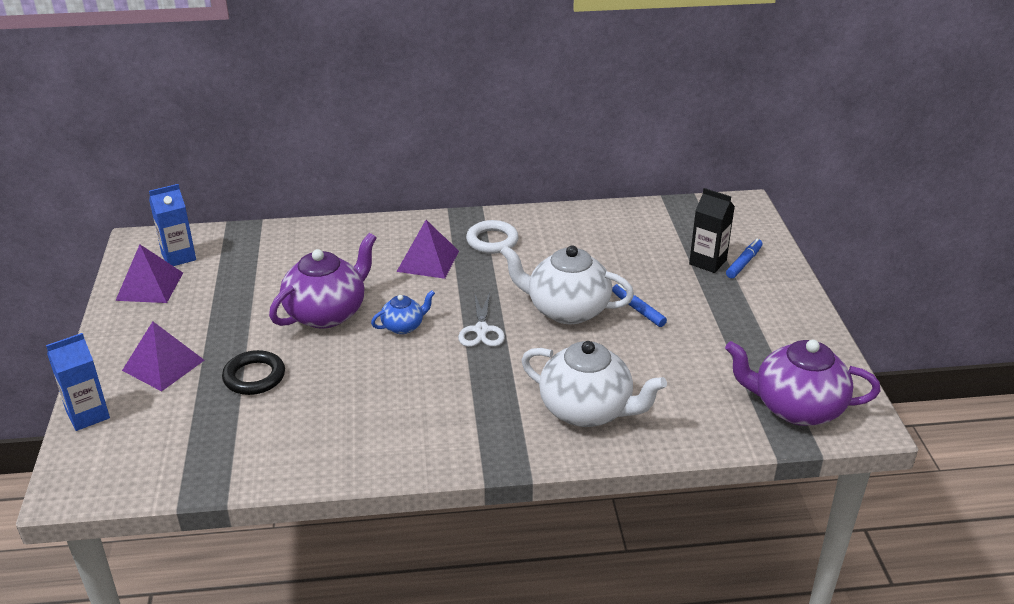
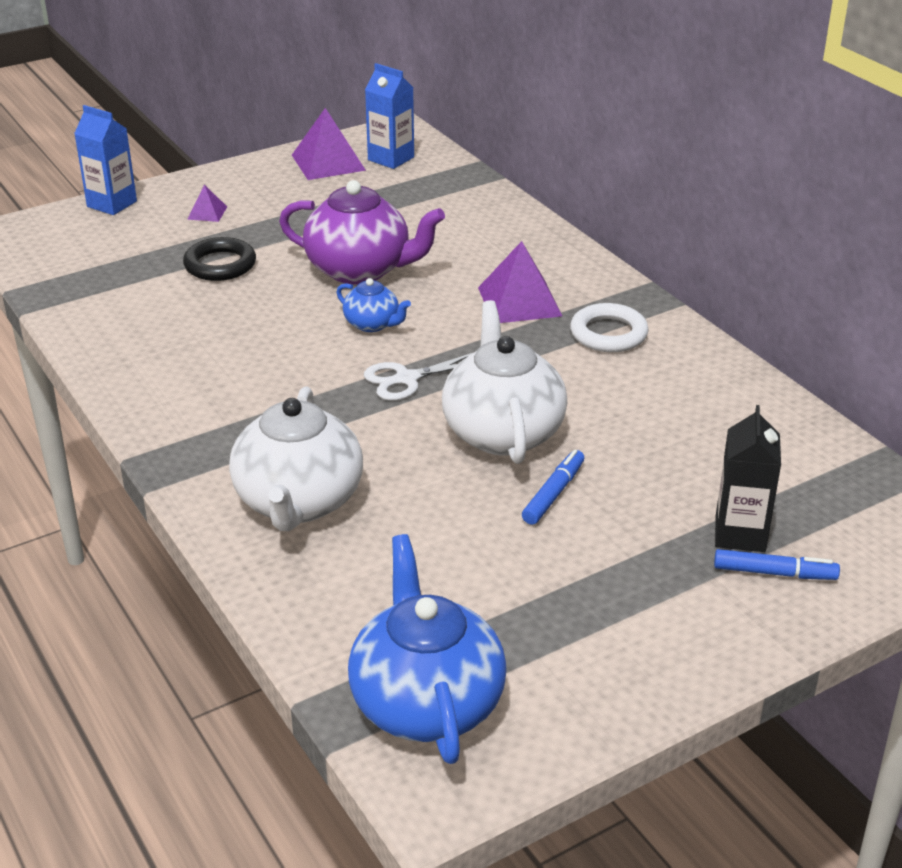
camera: 65 degrees right, 0 degrees up
purple pyramid [122,321,204,391] -> purple pyramid [187,185,227,222], size x0.51
purple teapot [725,340,880,426] -> blue teapot [348,534,507,764]

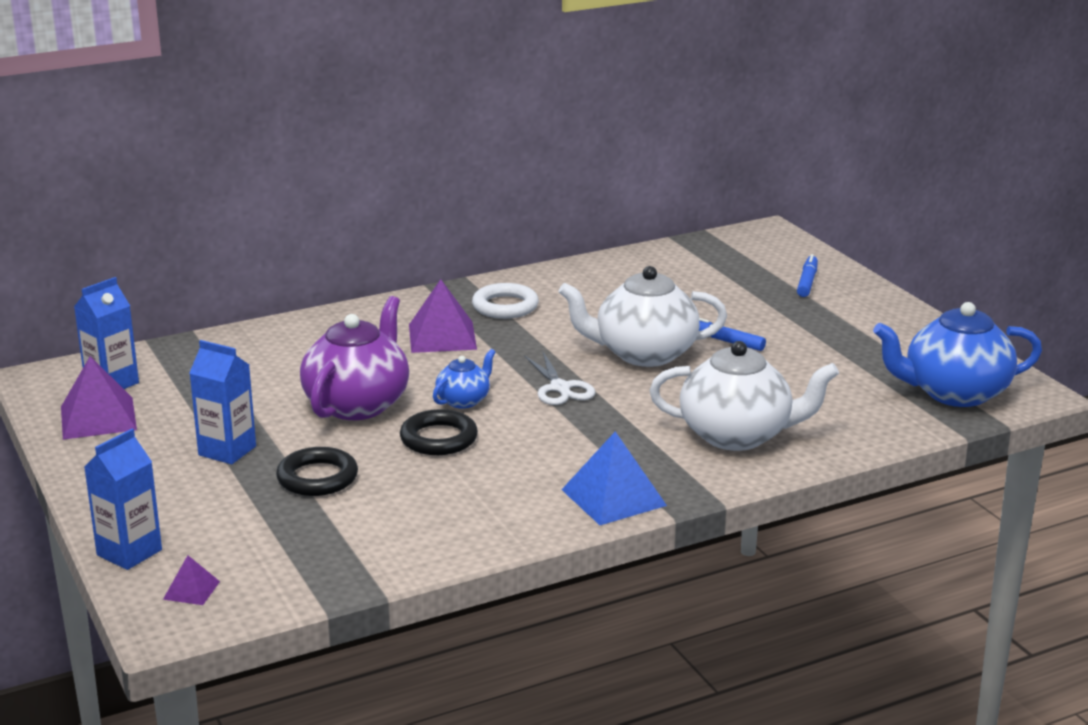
camera: 85 degrees left, 10 degrees down
purple pyramid [187,185,227,222] -> purple pyramid moved to [163,555,220,605]
black carton [715,405,781,552] -> none
none -> blue carton [190,340,256,464]
none -> black ring [400,409,478,455]
none -> blue pyramid [561,432,667,525]

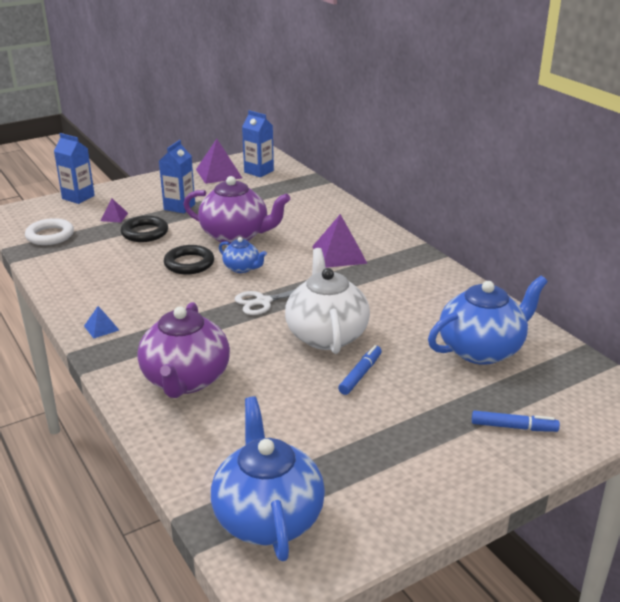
camera: 85 degrees right, 5 degrees up
purple pyramid [163,555,220,605] -> purple pyramid moved to [101,198,128,223]
white ring [472,283,539,319] -> white ring moved to [25,218,74,245]
blue pyramid [561,432,667,525] -> blue pyramid [84,306,119,338], size x0.51
white teapot [650,341,839,451] -> purple teapot [137,302,230,398]
none -> blue teapot [428,276,548,365]

